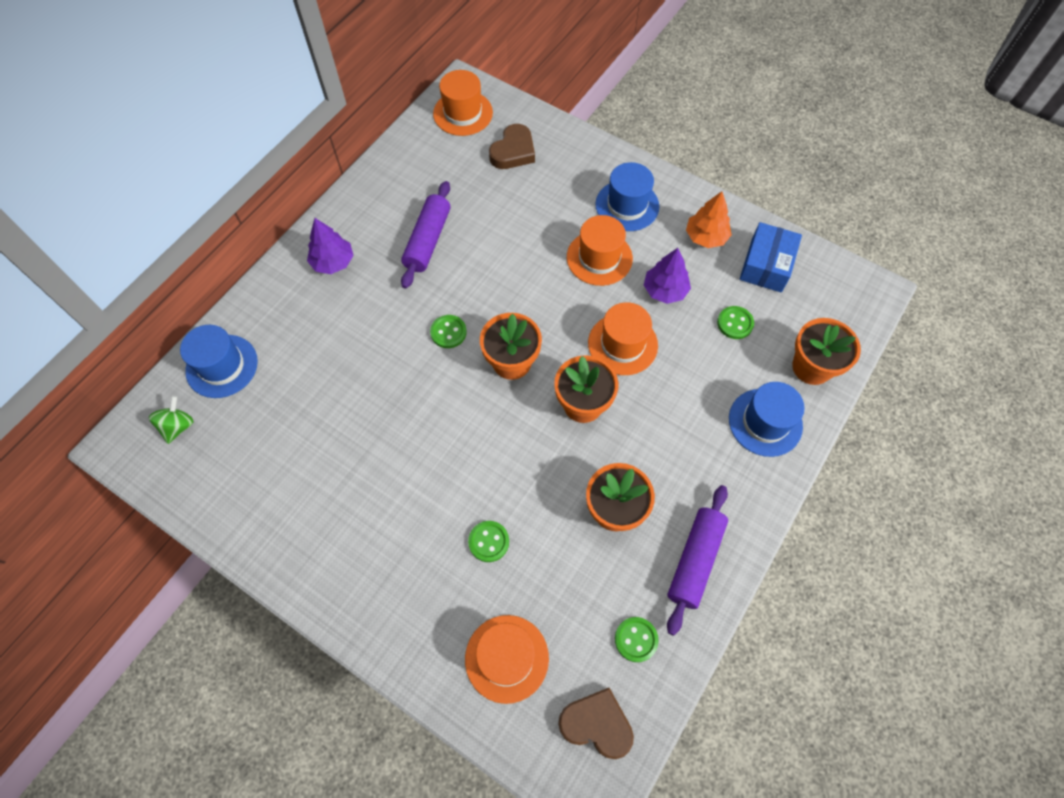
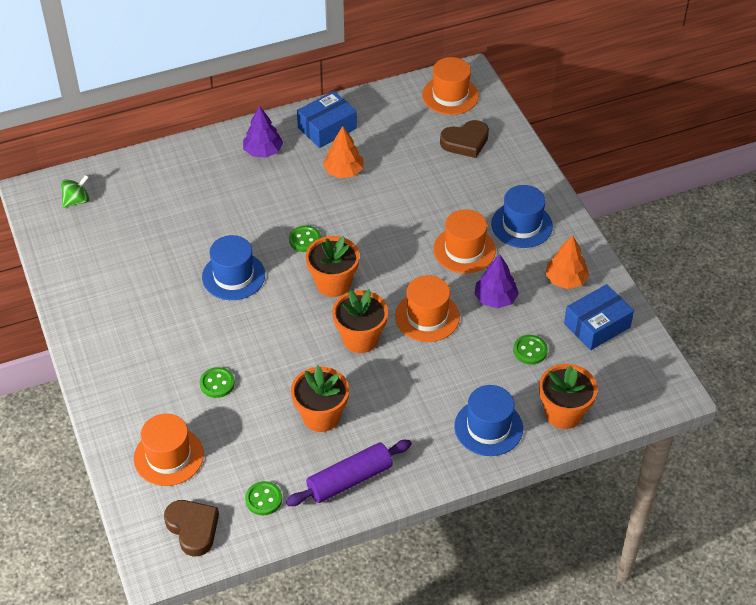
camera: 35 degrees right, 15 degrees down
blue hat [180,325,258,398] -> blue hat moved to [202,235,265,300]
purple rolling pin [401,181,451,289] -> orange tree [323,126,363,178]
none -> blue box [297,91,357,148]

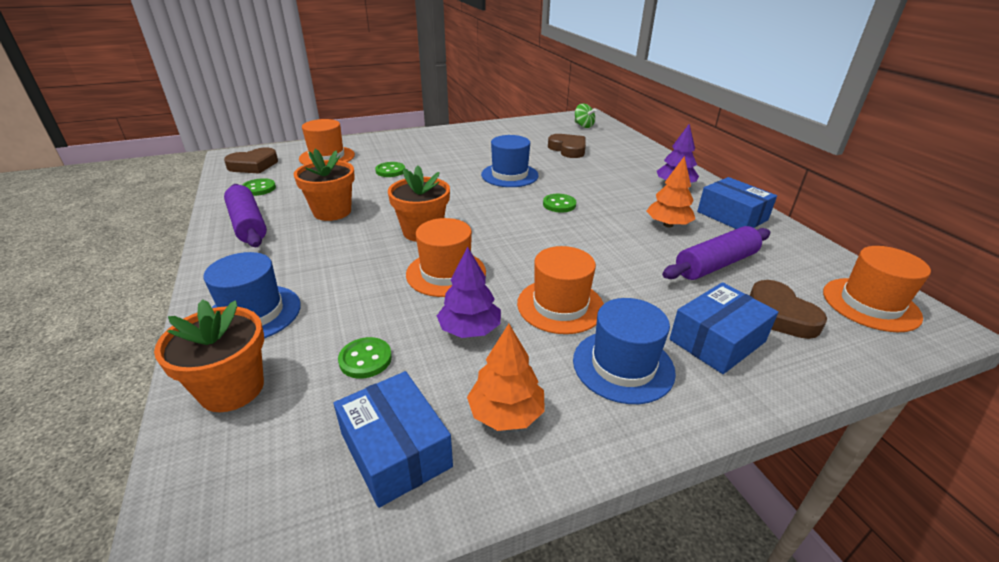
camera: 90 degrees right, 15 degrees down
orange flower pot [305,236,360,297] -> none
none -> brown heart [548,134,586,158]
none -> purple rolling pin [662,226,770,280]
none -> blue box [670,282,778,374]

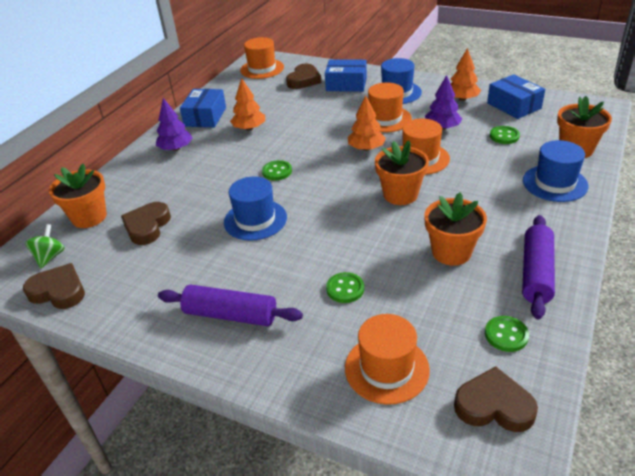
camera: 130 degrees left, 5 degrees up
blue box [334,371,453,508] -> blue box turned 45 degrees counterclockwise [487,74,545,119]
purple rolling pin [662,226,770,280] -> purple rolling pin moved to [158,284,303,326]
none -> brown heart [23,263,85,309]
none -> orange flower pot [49,164,107,228]
none -> orange tree [348,95,386,151]

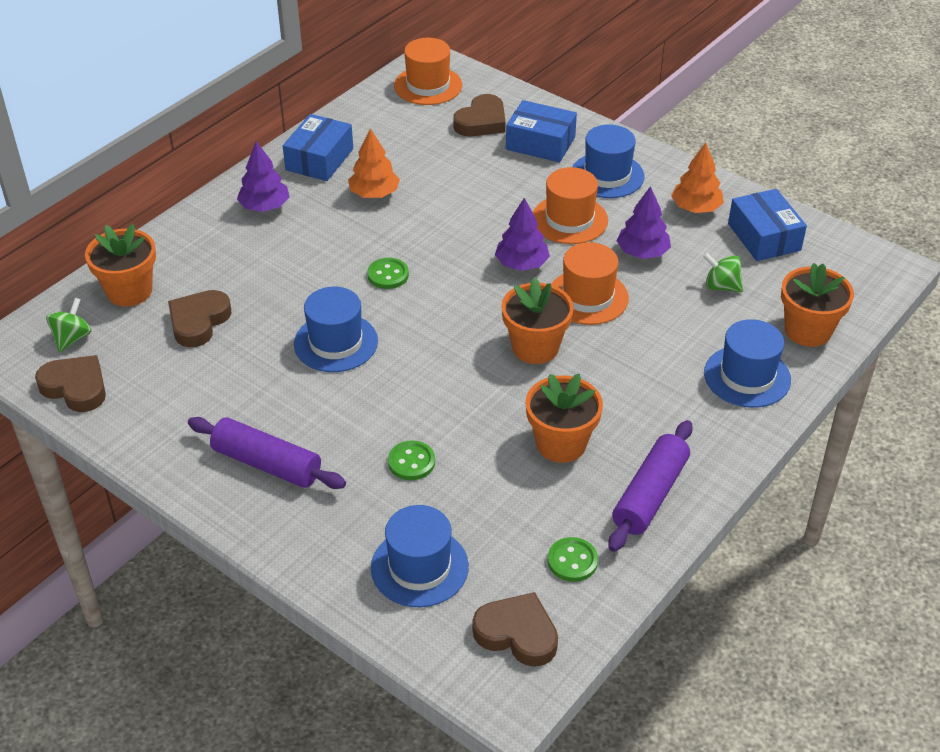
camera: 10 degrees right, 5 degrees up
orange hat [345,314,430,405] -> blue hat [371,505,469,607]
orange tree [348,95,386,151] -> purple tree [495,198,550,271]
green button [490,126,520,144] -> green spinning top [703,253,743,292]

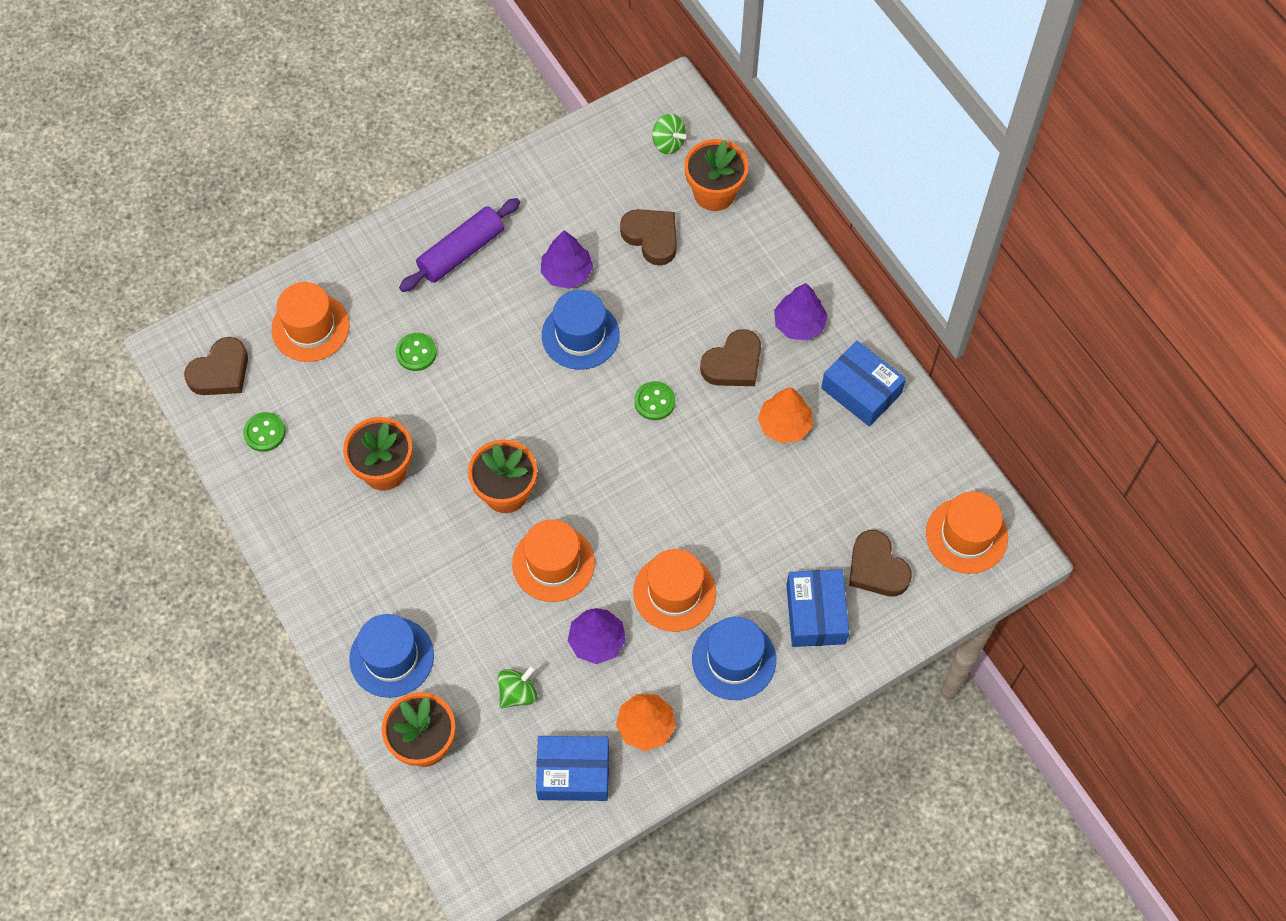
camera: 110 degrees right, 20 degrees up
brown heart [35,355,106,412] -> brown heart moved to [700,329,761,386]
blue hat [371,505,469,607] -> orange hat [271,282,350,362]
purple tree [495,198,550,271] -> purple tree moved to [541,230,593,289]
blue box [506,100,577,162] -> blue box turned 45 degrees counterclockwise [786,569,849,647]
purple rolling pin [608,420,693,552] -> none

